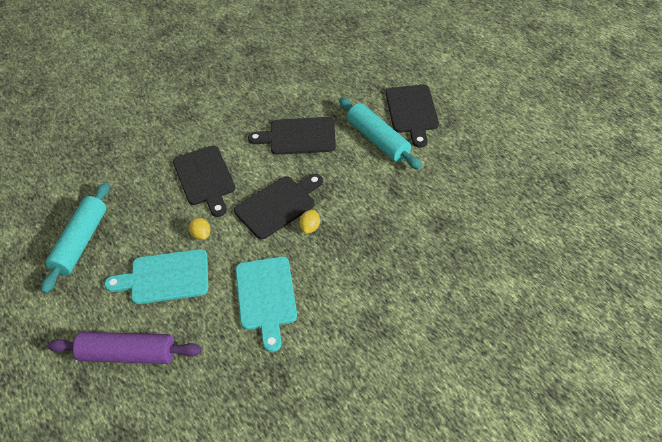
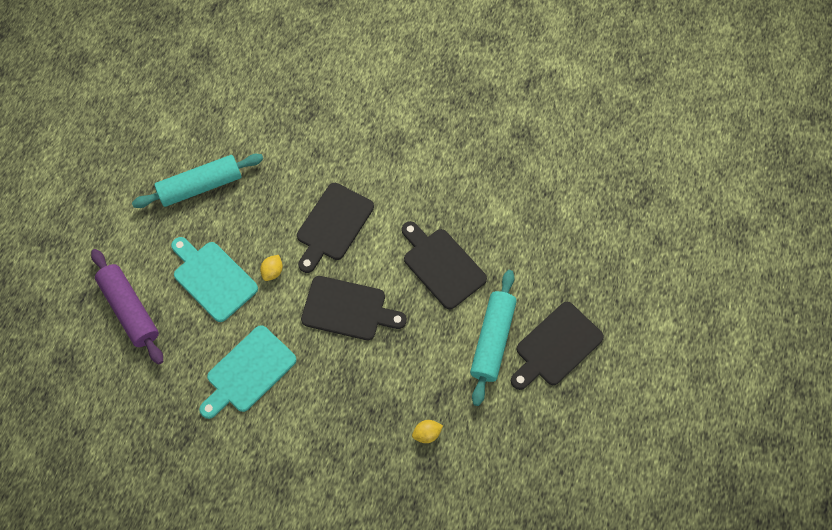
camera: 50 degrees right, 15 degrees up
yellow lemon [299,210,320,233] -> yellow lemon moved to [412,420,443,443]

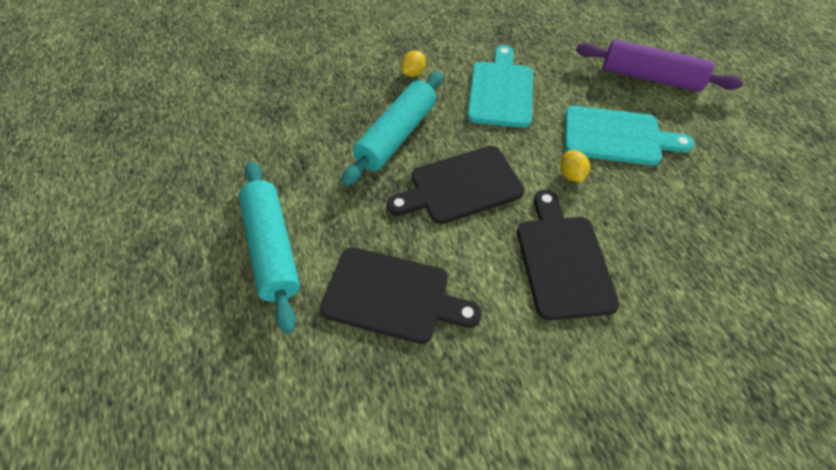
camera: 145 degrees right, 10 degrees down
turquoise rolling pin [132,154,263,208] -> turquoise rolling pin moved to [341,72,443,186]
yellow lemon [412,420,443,443] -> yellow lemon moved to [401,50,426,77]
black cutting board [511,302,604,390] -> none

